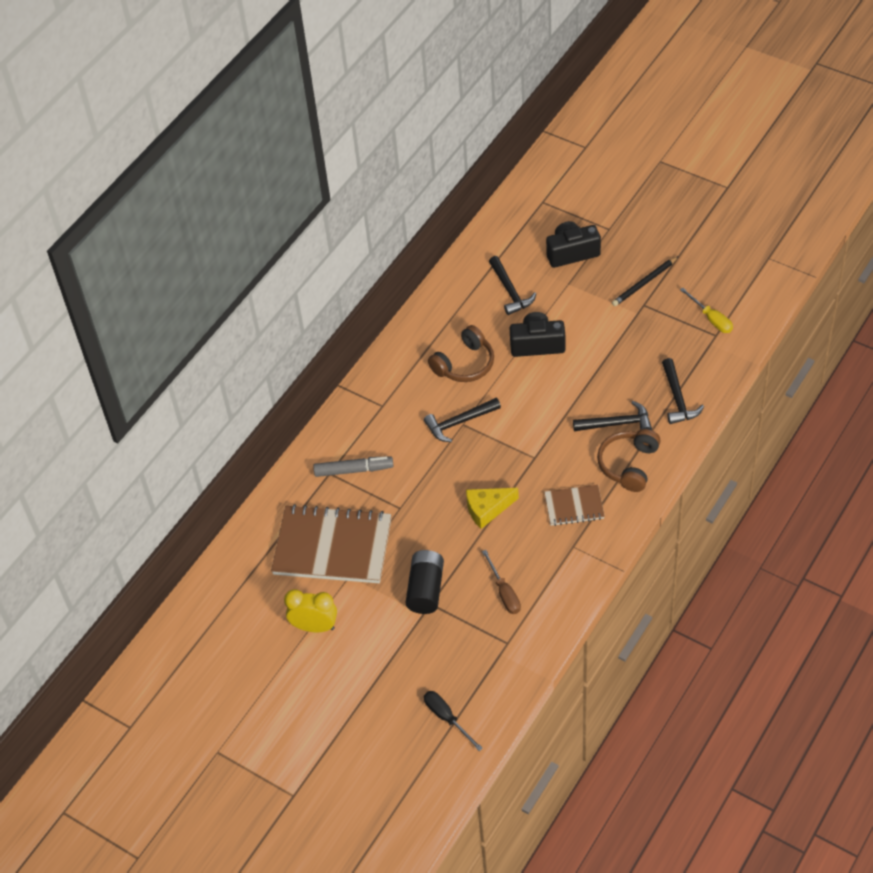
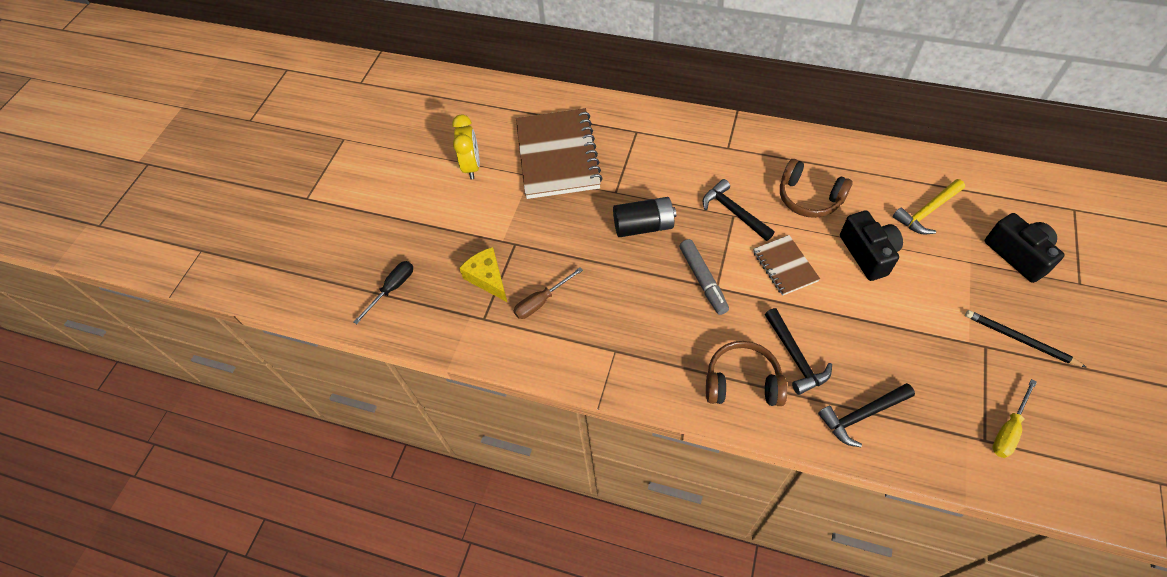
camera: 75 degrees right, 5 degrees up
grey marker [313,456,393,477] -> grey marker moved to [679,239,729,315]
black battery [406,550,444,614] -> black battery moved to [613,197,676,237]
yellow cheese [466,488,519,529] -> yellow cheese moved to [459,247,507,302]
black hammer [489,256,536,315] -> yellow hammer [893,179,965,234]
brown notebook [544,485,605,526] -> brown notebook moved to [753,235,820,296]

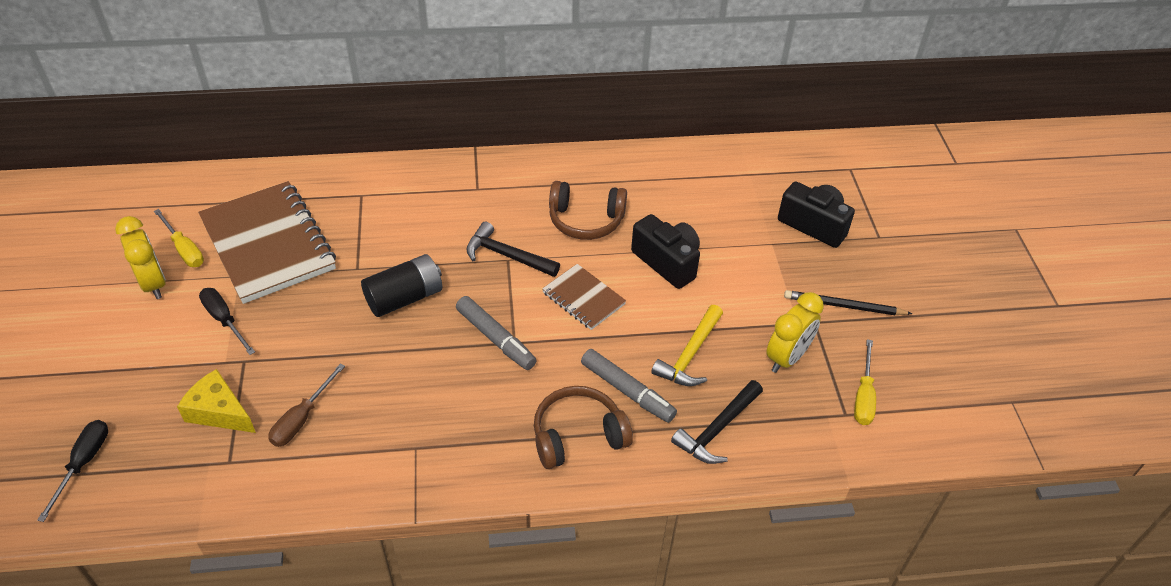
camera: 30 degrees left, 10 degrees down
black hammer [765,308,832,395] -> grey marker [581,349,677,423]
yellow hammer [893,179,965,234] -> yellow hammer moved to [651,305,723,386]
none -> yellow screwdriver [154,209,204,267]
none -> black screwdriver [199,288,255,355]
none -> yellow clock [766,292,824,373]

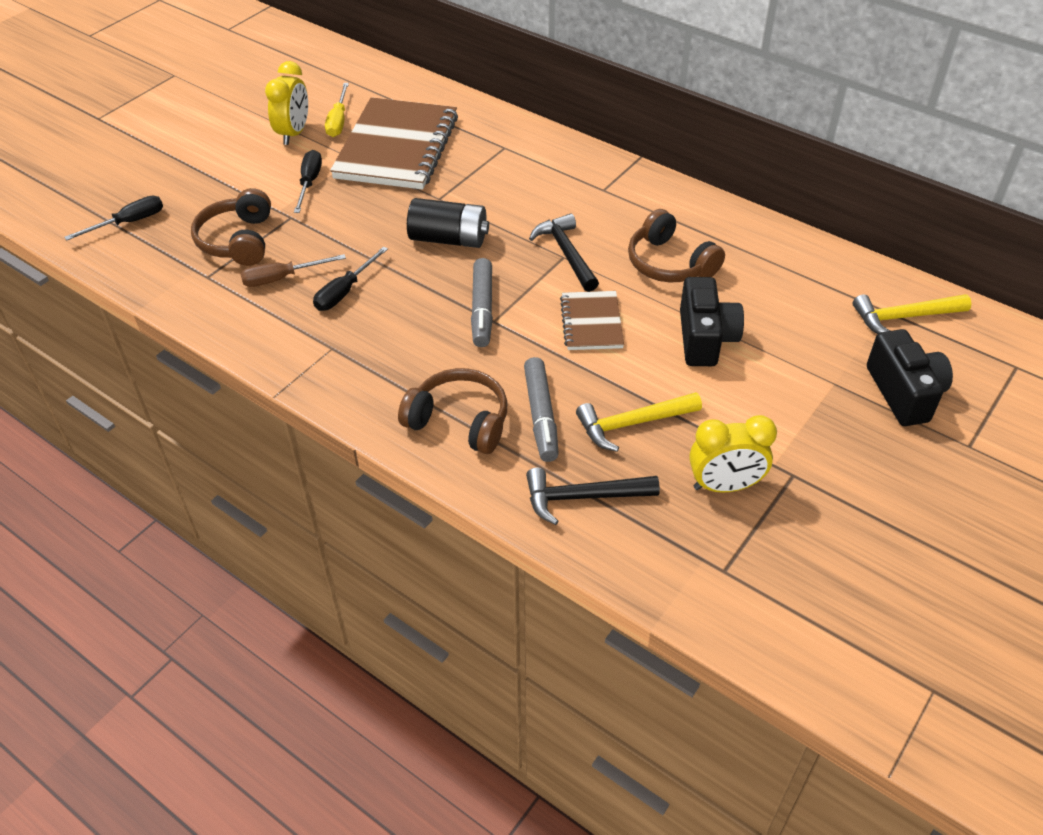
camera: 45 degrees right, 0 degrees up
yellow cheese [177,369,256,433] -> brown headphones [191,188,271,266]
black pencil [784,290,912,315] -> none
yellow screwdriver [854,339,876,425] -> none
none -> black screwdriver [313,246,388,311]
none -> yellow hammer [853,294,972,334]

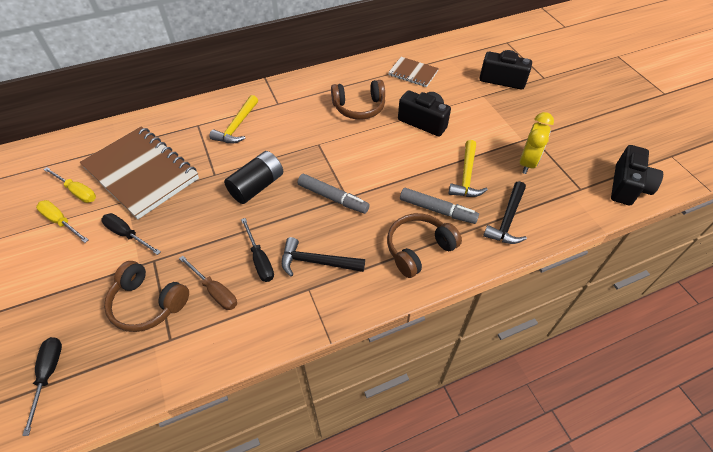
camera: 60 degrees left, 5 degrees up
brown screwdriver [240,254,346,287] -> brown screwdriver turned 60 degrees counterclockwise [179,256,237,310]
yellow clock [265,61,308,145] -> yellow screwdriver [36,200,88,243]
black hammer [529,213,599,292] -> black hammer moved to [282,237,365,277]
brown notebook [560,291,624,350] -> brown notebook moved to [388,57,439,87]
yellow hammer [853,294,972,334] -> yellow hammer moved to [209,95,258,143]
none -> black camera [611,145,663,205]

